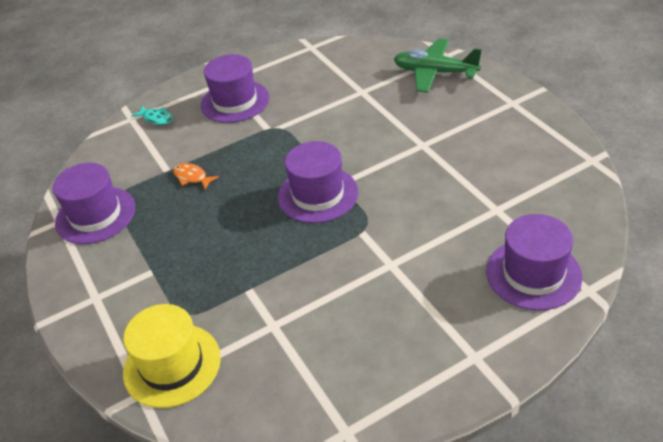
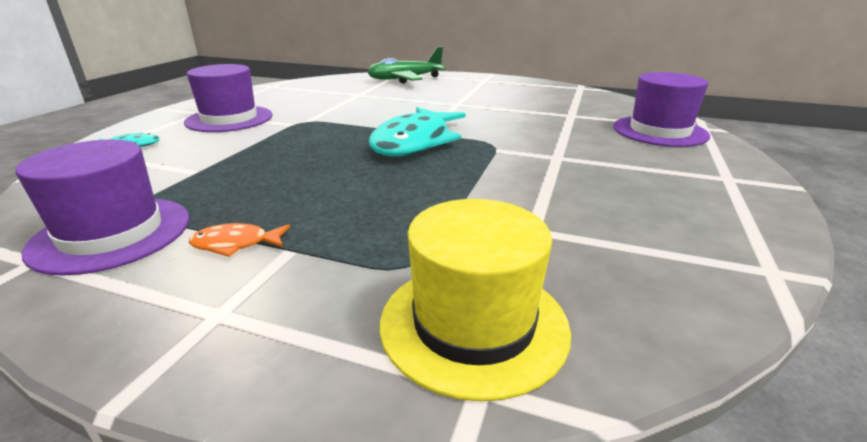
camera: 45 degrees left, 15 degrees down
orange fish [173,163,219,190] -> orange fish moved to [189,223,290,257]
purple hat [278,141,359,223] -> turquoise fish [369,107,465,157]

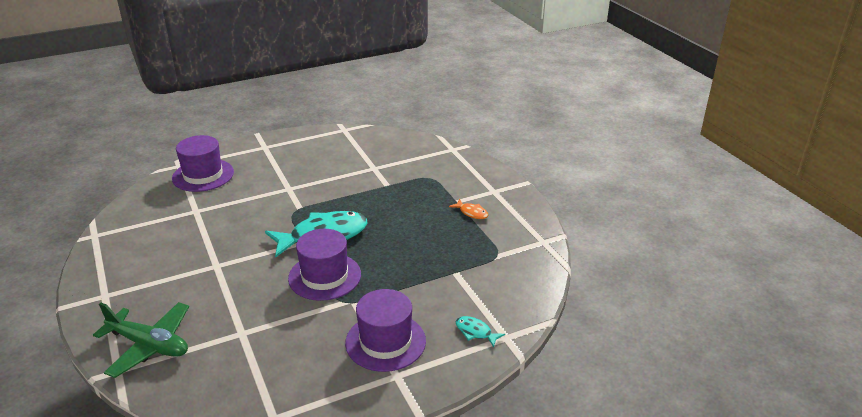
camera: 135 degrees left, 5 degrees up
purple hat [16,139,189,276] -> purple hat moved to [288,229,361,301]
yellow hat [380,199,571,401] -> none

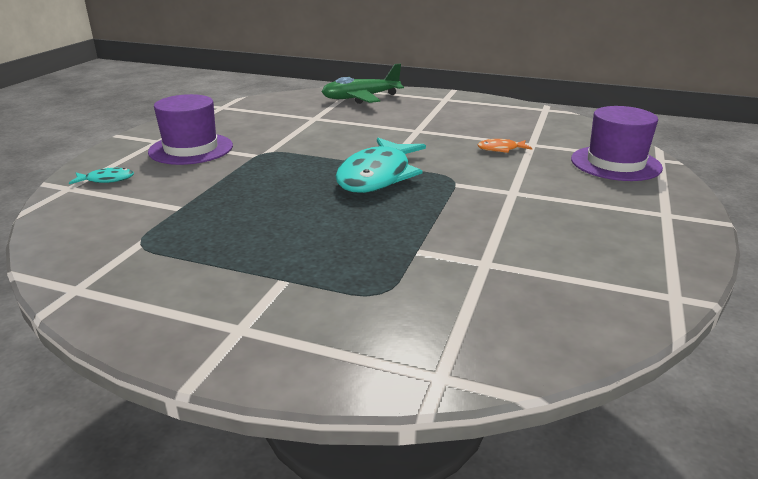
camera: 135 degrees right, 5 degrees down
purple hat [288,229,361,301] -> none
orange fish [449,199,488,219] -> orange fish moved to [478,139,532,153]

